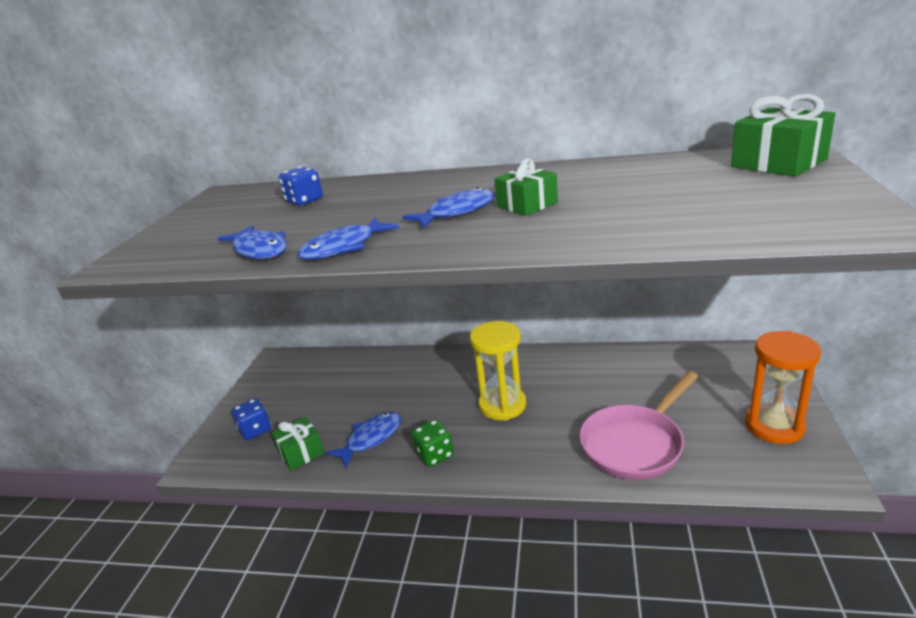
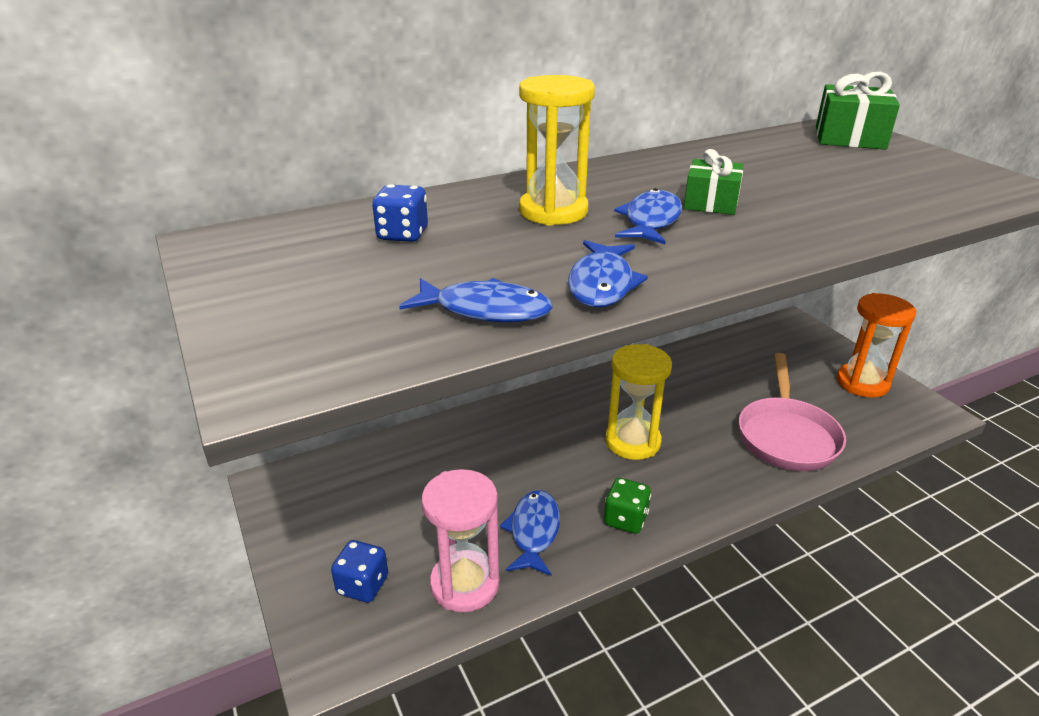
camera: 40 degrees left, 5 degrees up
green gift [271,417,325,471] -> pink hourglass [421,469,500,612]
none -> yellow hourglass [519,75,595,226]

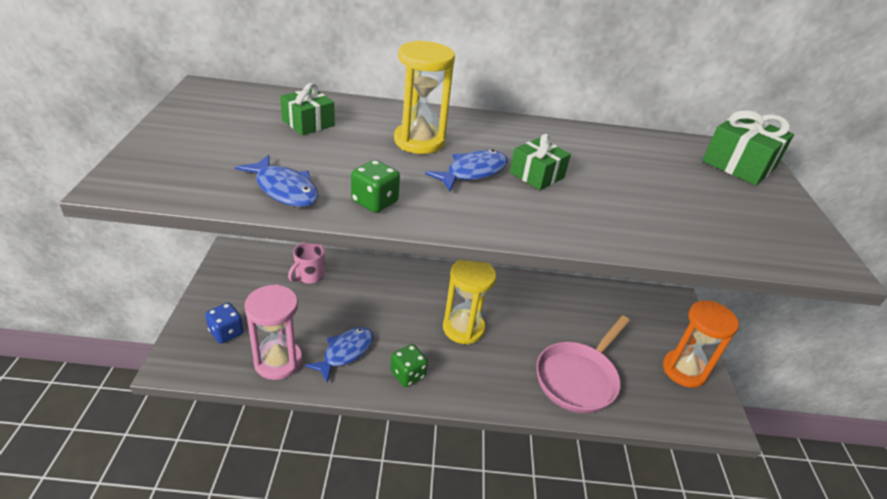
camera: 25 degrees right, 5 degrees up
blue dice [372,184,428,242] -> green gift [280,83,335,135]
blue fish [568,240,648,307] -> green dice [351,160,400,213]
none -> pink mug [288,243,325,284]

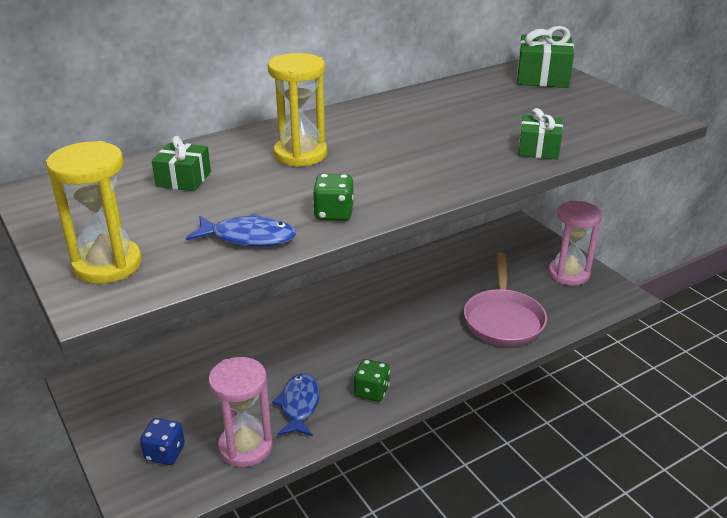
camera: 30 degrees left, 5 degrees down
pink mug [288,243,325,284] -> none
blue fish [425,150,508,191] -> none
yellow hourglass [443,260,496,345] -> yellow hourglass moved to [46,141,142,284]
green gift [510,134,571,190] -> green gift moved to [518,108,563,160]
orange hourglass [663,300,739,388] -> pink hourglass [548,200,602,286]

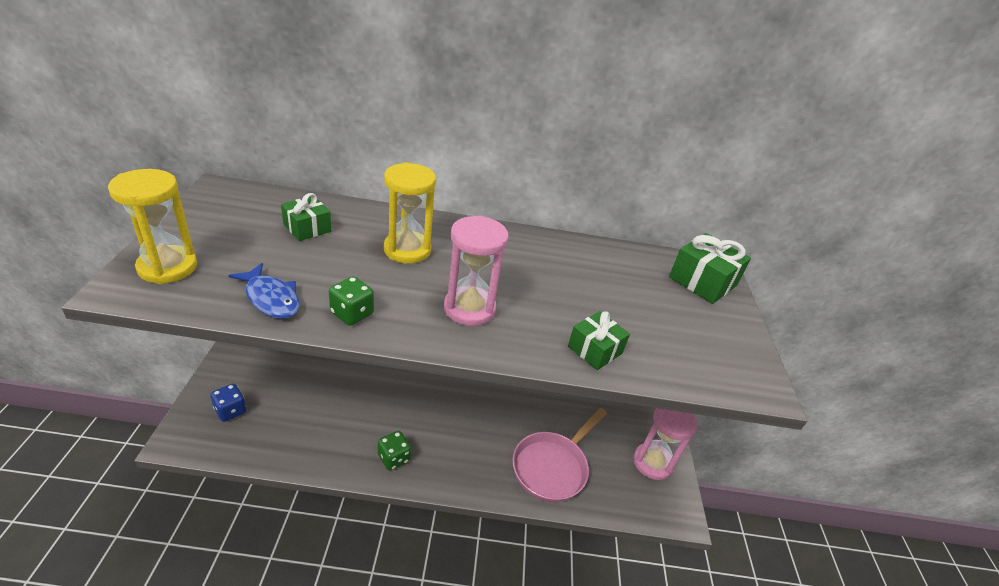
camera: 30 degrees right, 5 degrees up
pink hourglass [208,357,273,467] -> pink hourglass moved to [444,216,509,326]
blue fish [272,373,320,436] -> none

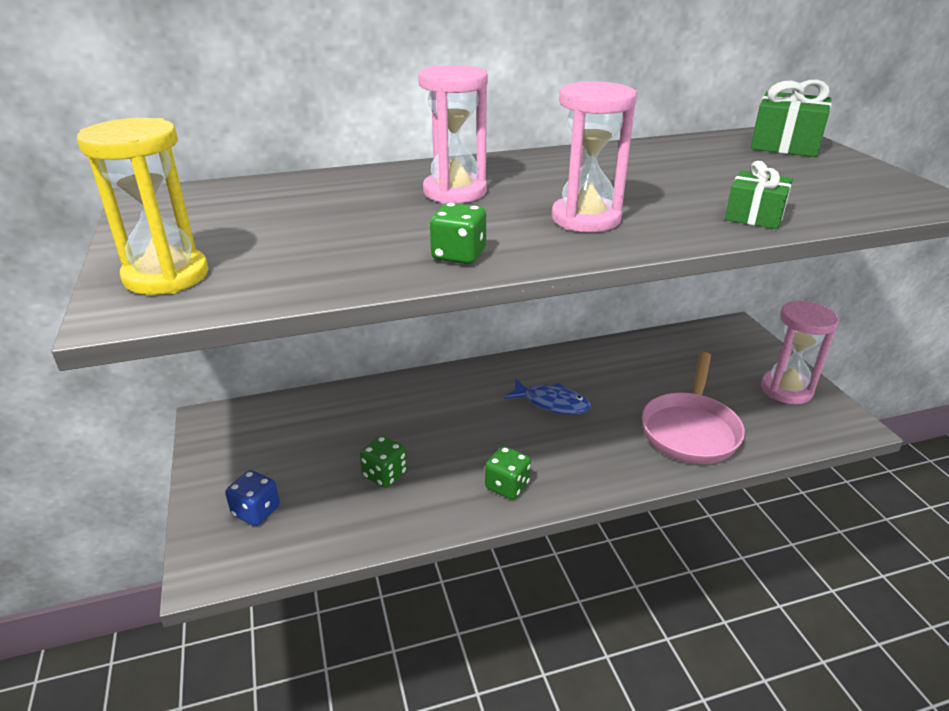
camera: 15 degrees left, 5 degrees down
blue fish [228,263,300,319] -> blue fish moved to [504,379,591,415]
green gift [281,193,331,241] -> none
yellow hourglass [384,162,436,264] -> pink hourglass [418,65,488,204]
none -> green dice [360,436,407,488]

